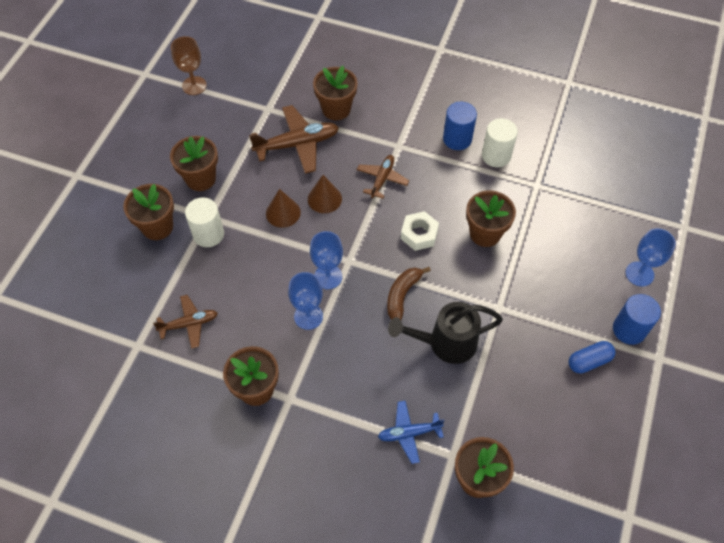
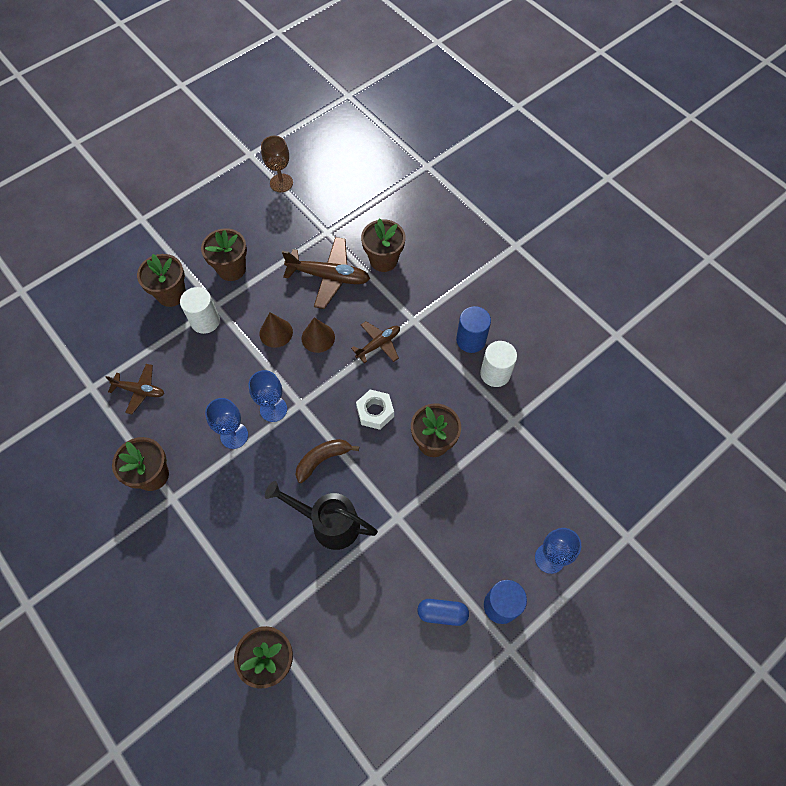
camera: 30 degrees right, 5 degrees up
blue plane [378,401,445,464] -> none

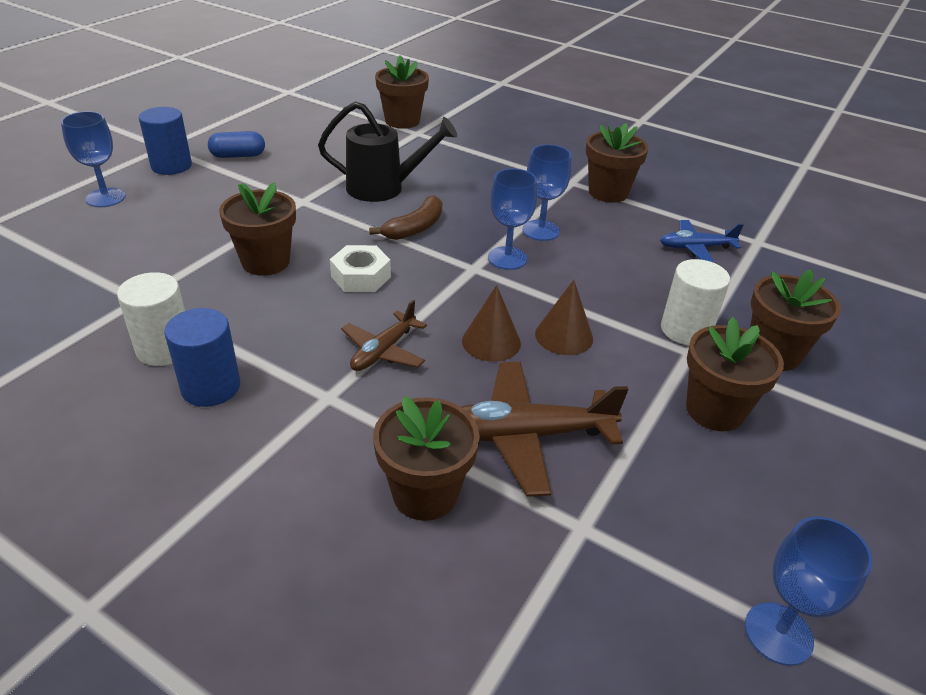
camera: 160 degrees right, 25 degrees down
brown plane [106,364,164,414] -> blue plane [660,220,744,263]
brown goblet [261,136,293,192] -> blue goblet [745,516,873,666]

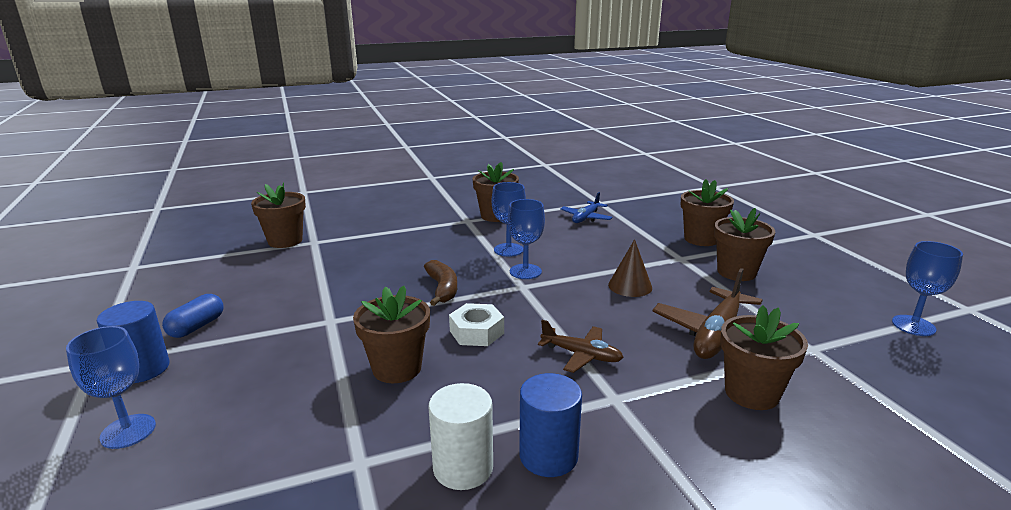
camera: 50 degrees left, 15 degrees down
black watering can [318,101,457,202] -> none
brown plane [341,300,427,371] -> brown plane turned 45 degrees counterclockwise [538,320,624,373]
brown cone [462,285,521,362] -> none
white cylinder [661,259,730,345] -> none

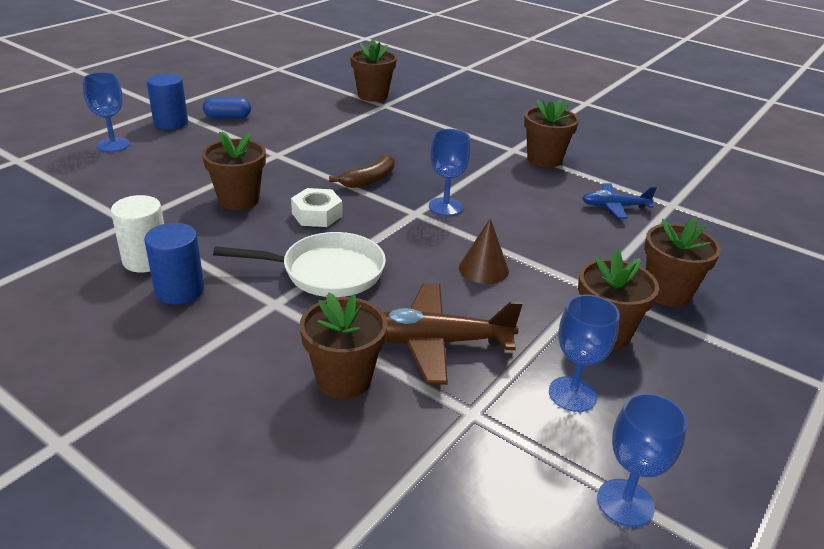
camera: 55 degrees right, 10 degrees up
blue goblet [492,182,526,257] -> blue goblet moved to [549,294,620,412]
brown plane [538,320,624,373] -> white pan [213,232,386,297]

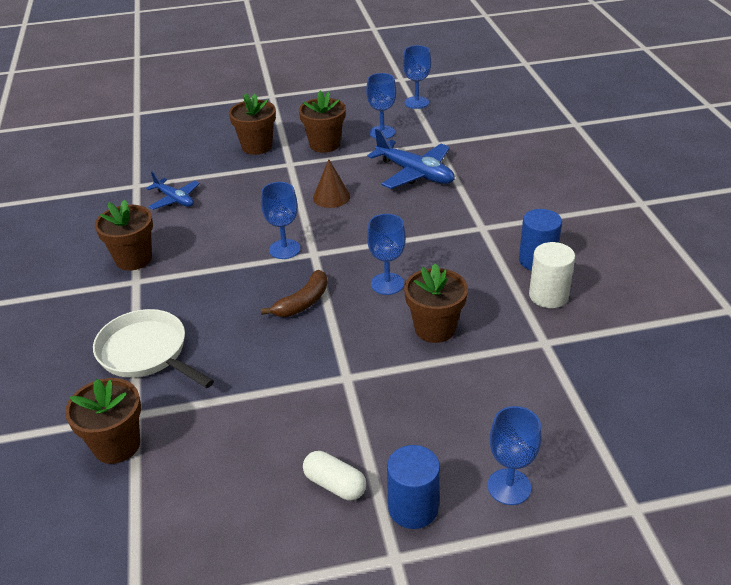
camera: 135 degrees left, 5 degrees up
blue capsule [203,97,251,118] -> white capsule [303,451,366,500]
white pan [213,232,386,297] -> white pan moved to [93,309,214,388]
white nut [291,188,342,227] -> blue goblet [367,214,406,295]
brown flower pot [299,292,387,399] -> none
brown banana [329,153,395,188] -> brown banana turned 135 degrees clockwise [261,270,327,317]
brown plane [383,283,522,385] -> blue plane [367,129,454,189]

